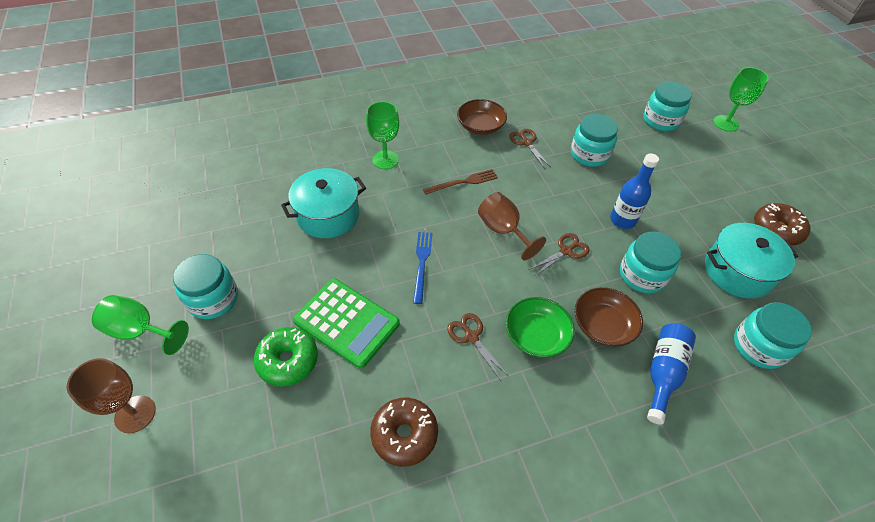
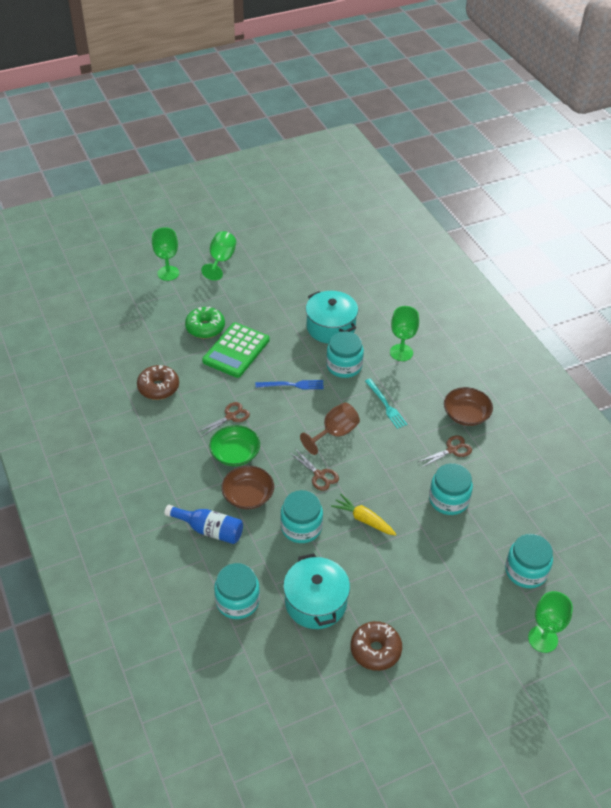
camera: 85 degrees right, 5 degrees down
brown goblet [67,358,156,433] -> green goblet [152,227,179,281]
turquoise jar [173,254,238,319] -> turquoise jar moved to [326,331,364,378]
brown fork [423,169,498,195] -> turquoise fork [365,379,407,429]
blue bottle [610,153,659,229] -> yellow carrot [331,494,396,536]

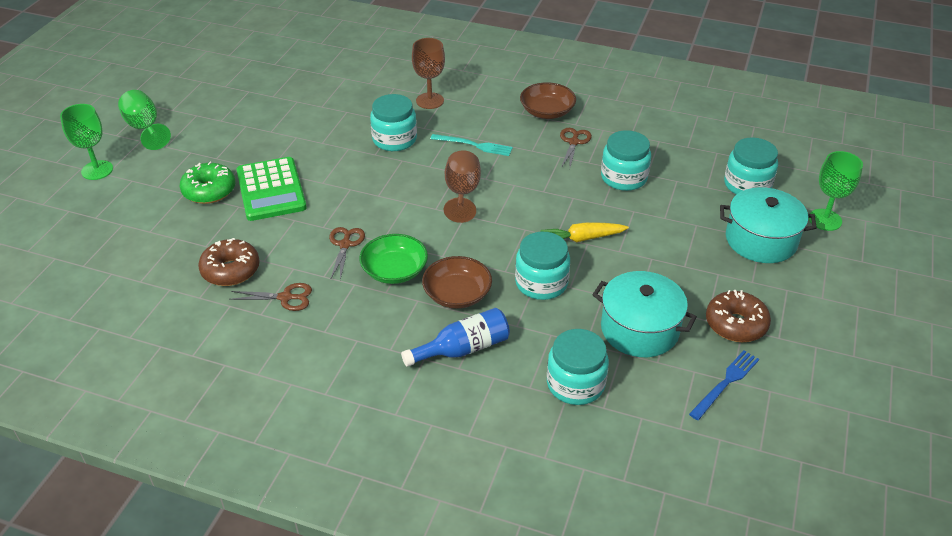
camera: 45 degrees left, 5 degrees down
blue fork [255,380,324,389] -> blue fork moved to [689,351,759,420]
brown scissors [290,449,339,491] -> brown scissors moved to [229,283,312,311]
turquoise pot [306,291,358,344] -> turquoise pot moved to [720,187,817,263]
green goblet [390,306,419,361] -> brown goblet [412,38,445,109]

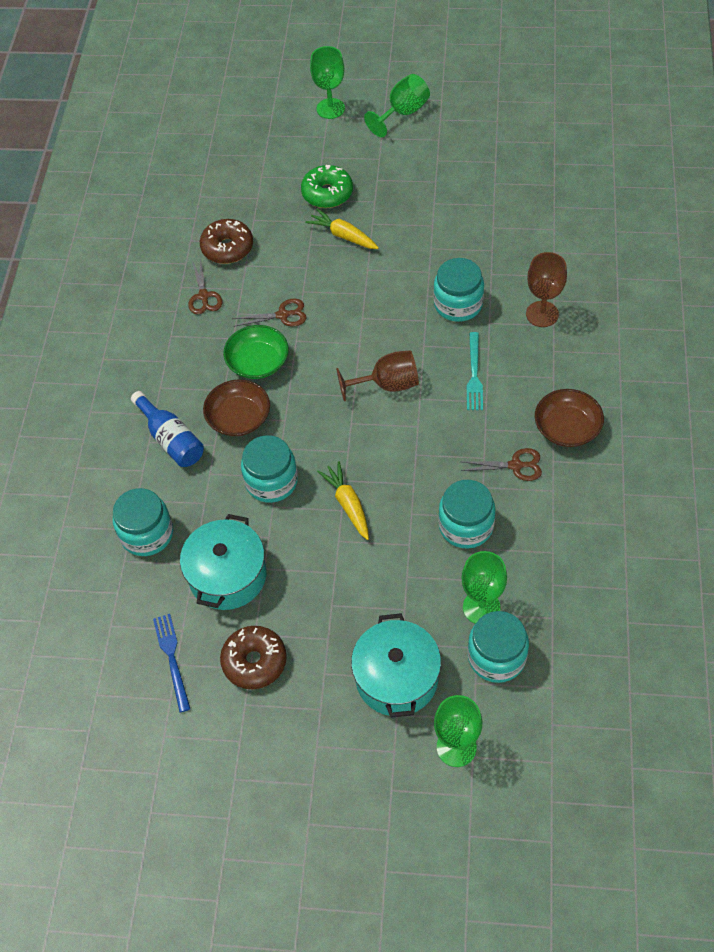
camera: 80 degrees right, 15 degrees up
green calculator [236,157,307,221] -> yellow carrot [305,208,379,249]
blue fork [689,351,759,420] -> blue fork turned 135 degrees counterclockwise [153,614,190,712]
none -> green goblet [461,551,507,624]

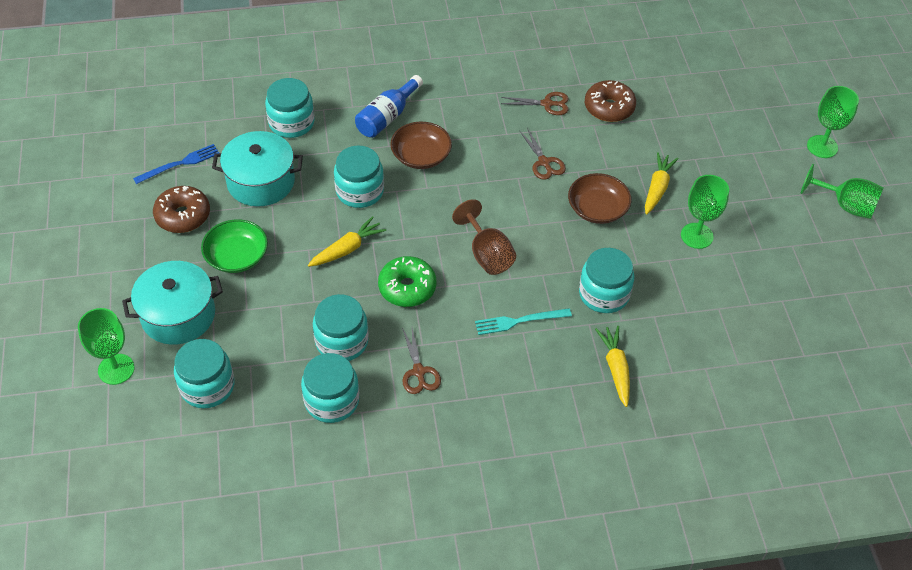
camera: 70 degrees right, 5 degrees down
brown scissors [188,258,223,314] -> brown scissors turned 150 degrees counterclockwise [501,92,568,115]
green bowl [223,325,289,379] -> green bowl moved to [201,219,268,273]
green donut [301,165,353,208] -> green donut moved to [378,256,436,307]
green goblet [461,551,507,624] -> green goblet moved to [681,175,729,249]
brown goblet [526,252,567,327] -> yellow carrot [595,326,630,407]
brown bowl [535,389,604,447] -> brown bowl moved to [568,173,632,224]
none -> turquoise jar [301,353,359,423]

